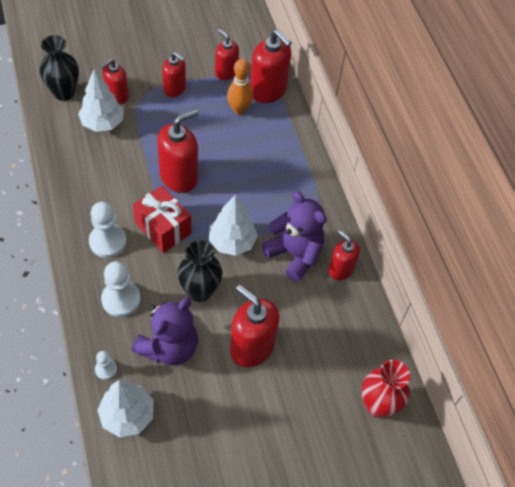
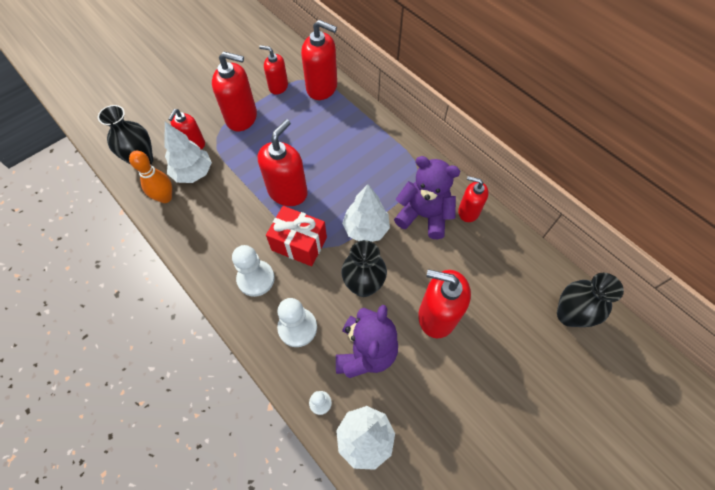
camera: 20 degrees left, 5 degrees up
red soap dispenser [162,52,186,97] -> red soap dispenser [212,52,257,131], size x1.62
orange bowling pin [227,59,253,115] -> orange bowling pin moved to [129,151,172,203]
red vase [362,360,410,418] -> black vase [557,273,624,327]

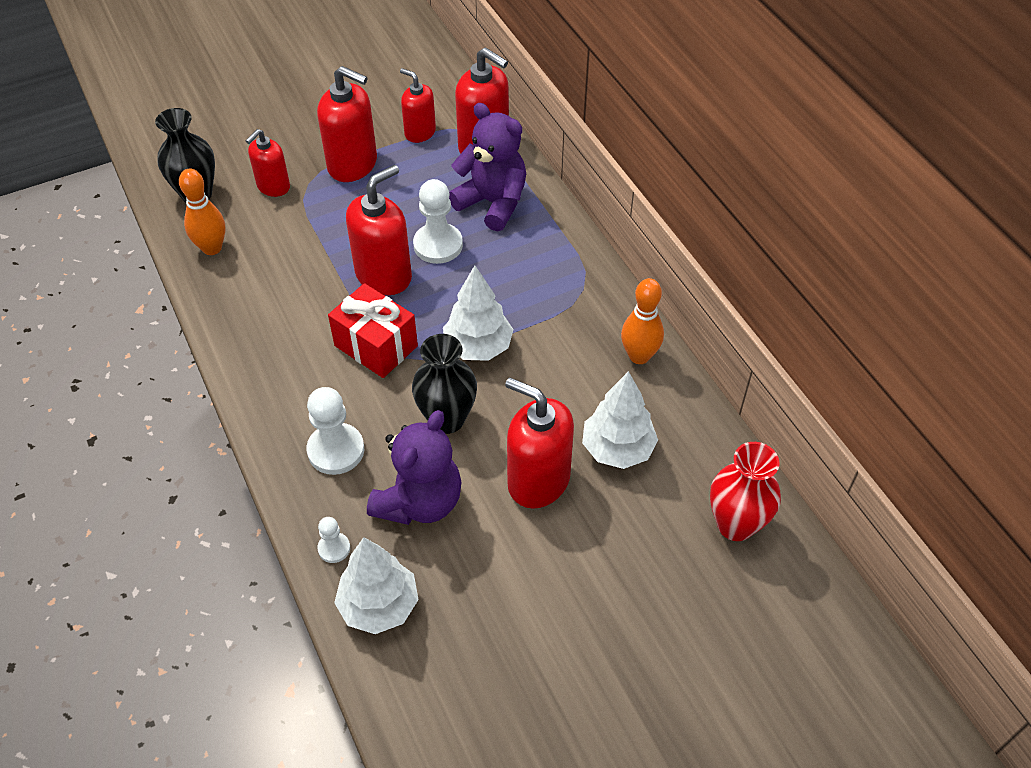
camera: 15 degrees right, 10 degrees down
white tree [164,122,212,183] -> white tree moved to [582,371,658,469]
white pawn [232,245,275,297] -> white pawn moved to [413,179,463,264]
purple teddy bear [394,156,460,239] -> purple teddy bear moved to [449,103,526,231]
red soap dispenser [458,176,489,222] -> orange bowling pin [621,278,664,364]
black vase [557,273,624,327] -> red vase [710,442,781,541]

